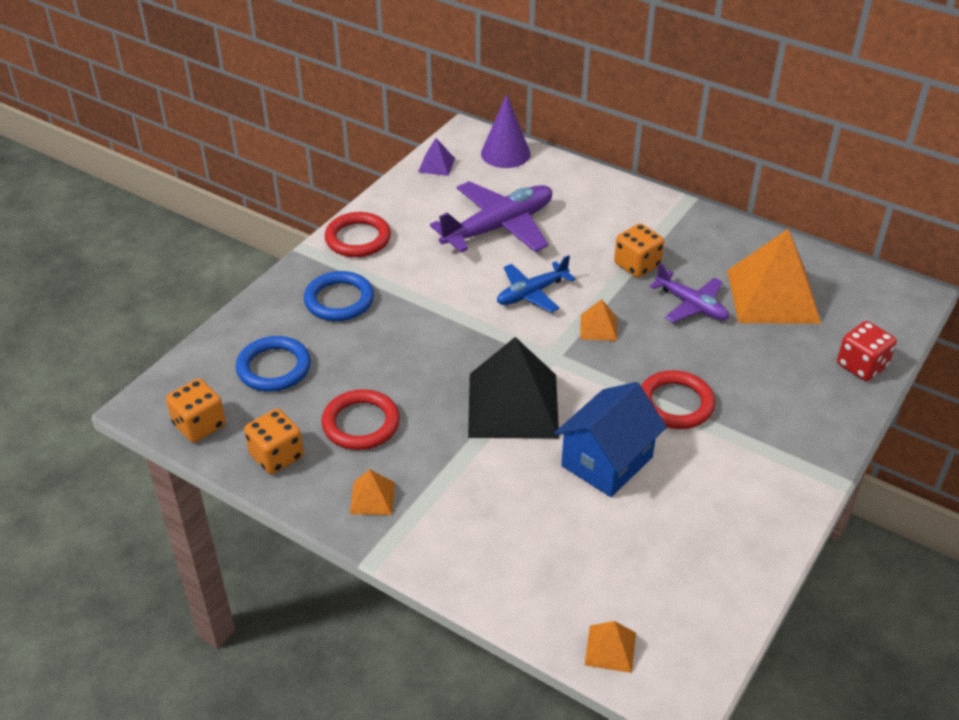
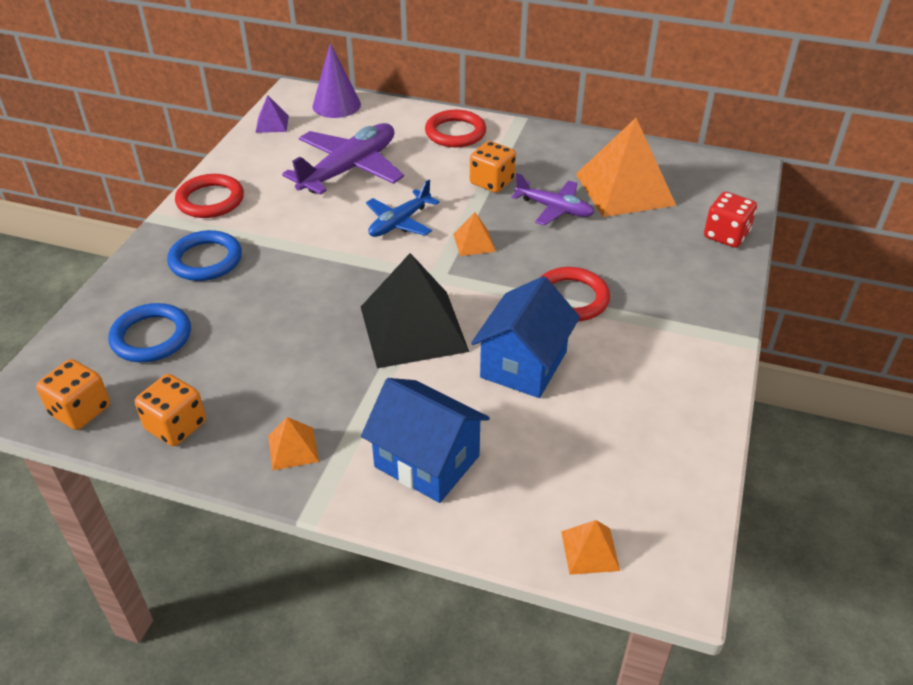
camera: 15 degrees left, 0 degrees up
red ring [322,389,400,450] -> red ring moved to [425,110,486,147]
none -> blue house [361,378,490,503]

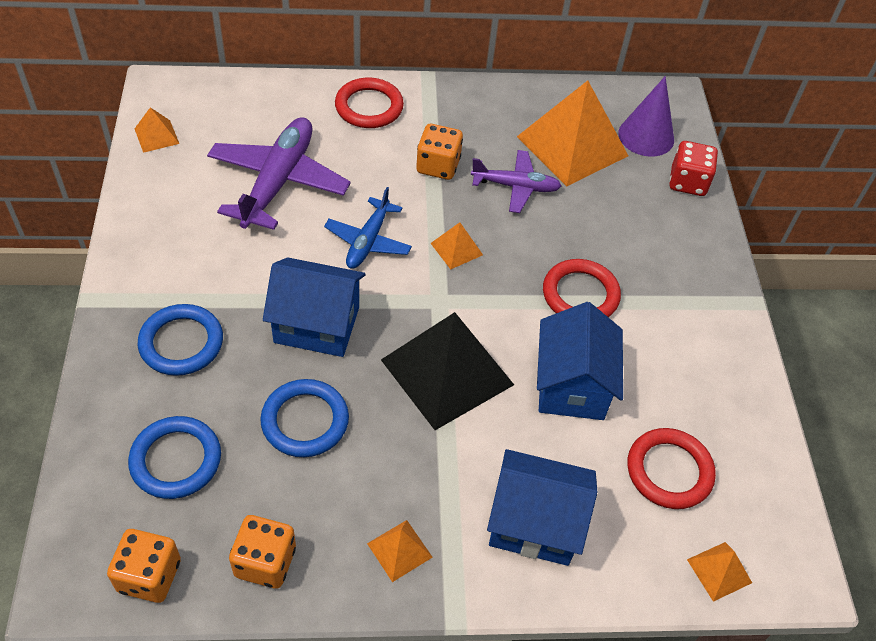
camera: 25 degrees left, 10 degrees up
red ring [175,174,244,218] -> red ring moved to [627,428,716,509]
purple pyramid [255,95,289,133] -> orange pyramid [135,107,179,153]
purple cone [312,43,361,118] -> purple cone moved to [618,76,674,157]
none -> blue ring [260,379,349,457]
none -> blue house [263,257,366,357]

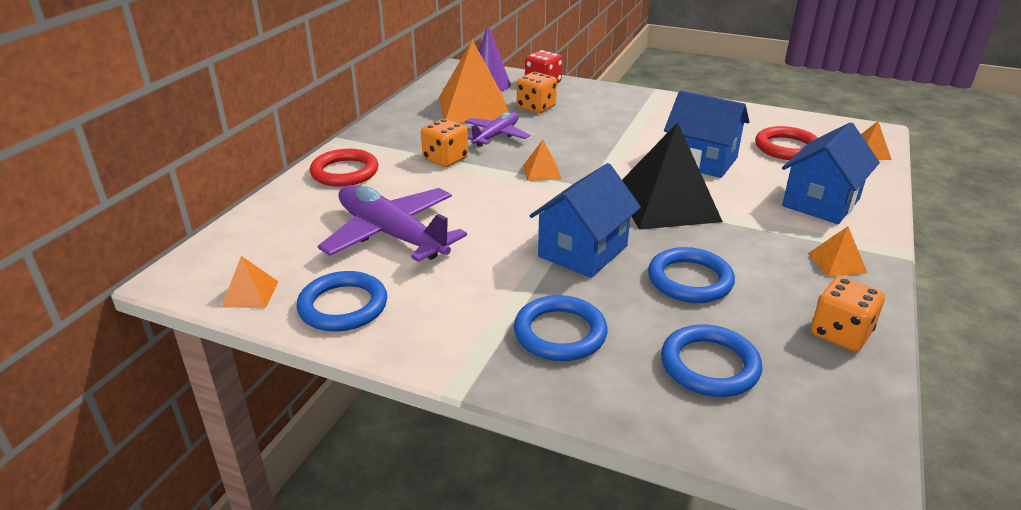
camera: 60 degrees left, 20 degrees down
orange dice [107,529,181,603] -> orange dice moved to [517,72,557,113]
blue plane [324,187,412,269] -> none
red ring [543,259,621,317] -> none
none -> blue ring [296,271,387,332]

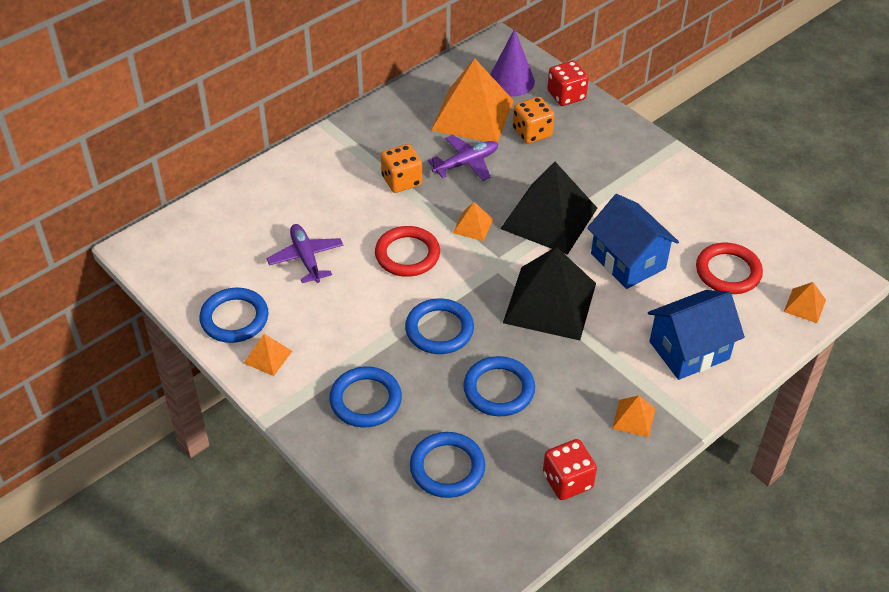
camera: 25 degrees right, 15 degrees up
orange pyramid [221,256,279,308] -> orange pyramid moved to [244,334,292,376]
red ring [310,149,379,187] -> red ring moved to [375,226,440,277]
purple plane [318,185,467,262] -> purple plane [267,224,343,283], size x0.59
blue house [530,163,641,278] -> blue ring [405,298,474,354]
orange dice [811,276,885,352] -> red dice [543,439,597,500]
none -> black pyramid [500,162,597,255]

